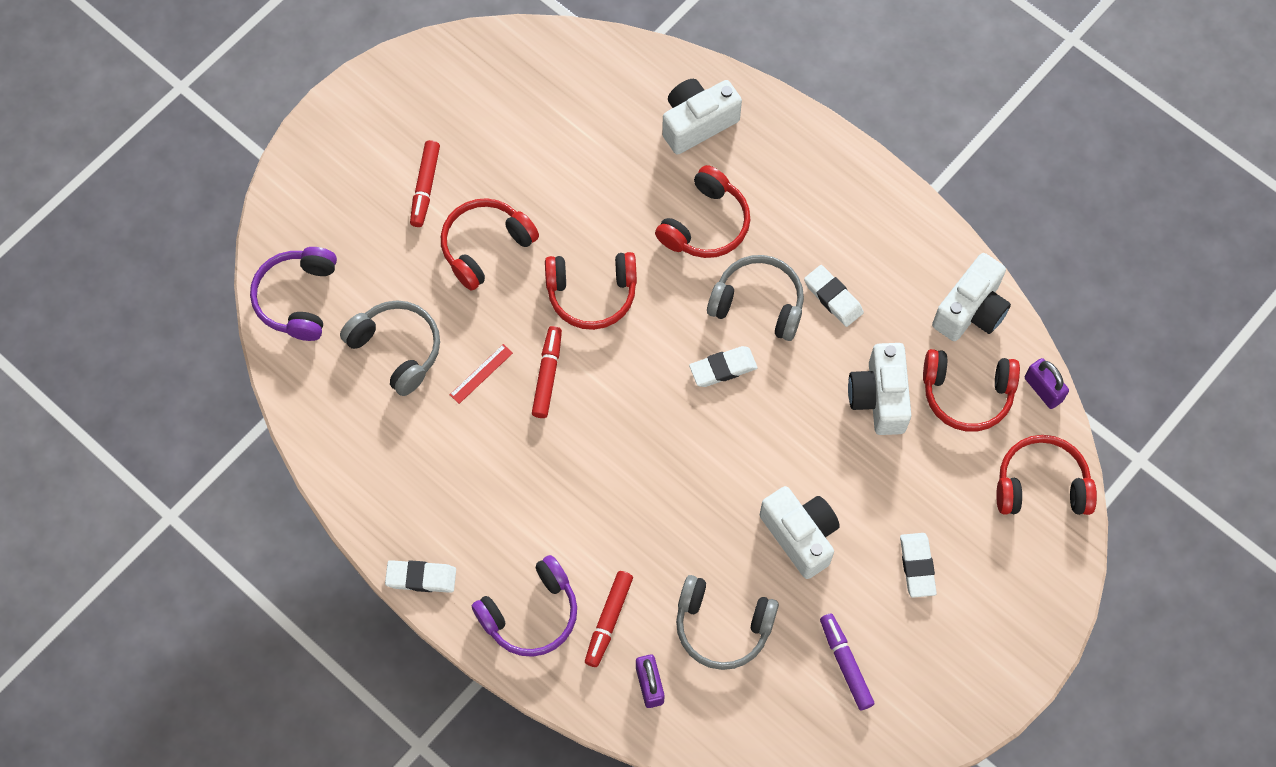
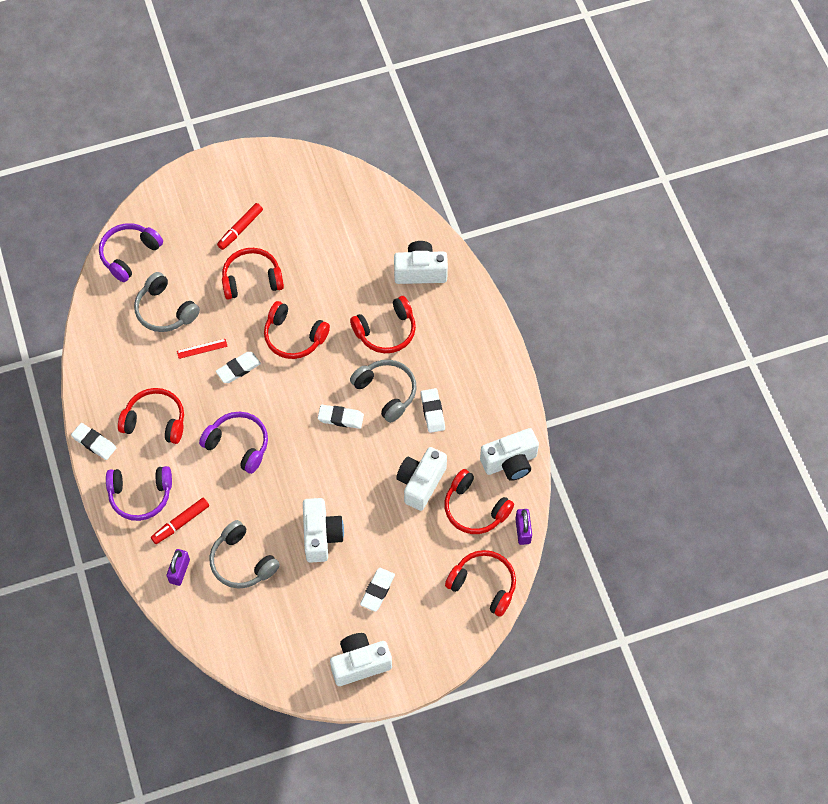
camera: 30 degrees right, 5 degrees down
grey headphones [340,300,440,396] -> grey headphones turned 150 degrees clockwise [134,272,200,332]
red marker [532,326,562,418] -> white eraser [216,352,261,383]
purple marker [820,613,875,710] -> none
none -> red headphones [118,388,184,444]
none -> purple headphones [199,412,268,474]
none -> white camera [330,633,392,686]

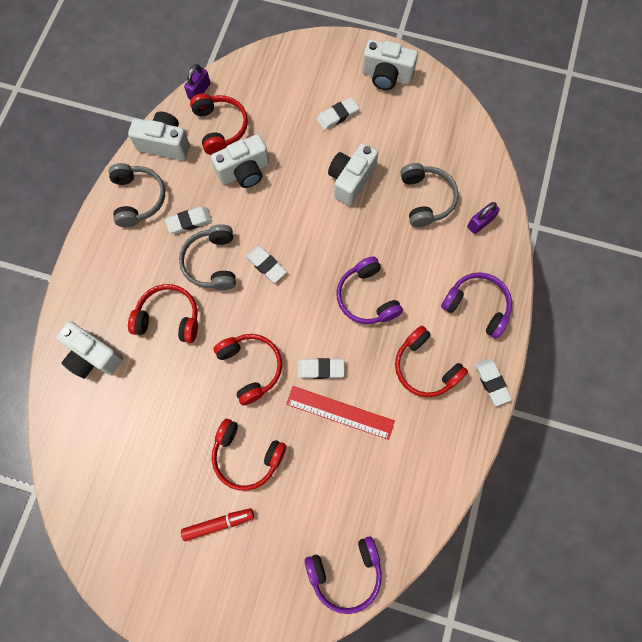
camera: 145 degrees left, 10 degrees up
grey headphones [134,272,200,332] -> grey headphones moved to [109,163,165,227]
red marker [151,498,209,544] -> none
red ruler [177,339,228,359] -> red ruler [286,386,395,440], size x1.97
white eraser [421,388,445,433] -> white eraser turned 45 degrees clockwise [165,206,212,234]
red headphones [445,550,516,617] -> none

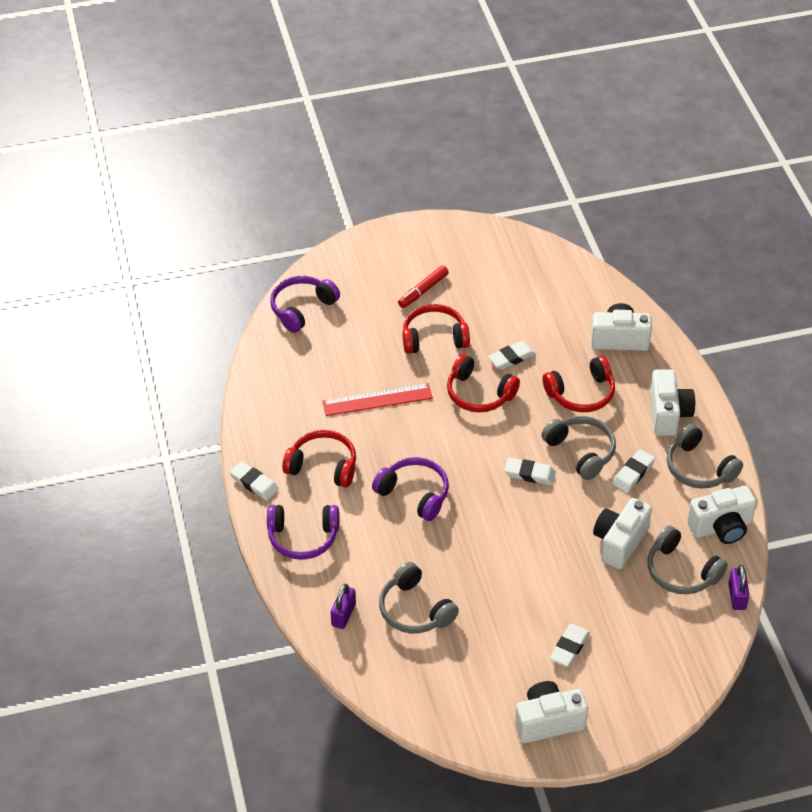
camera: 150 degrees right, 25 degrees down
red headphones [190,93,248,155] -> grey headphones [648,525,728,594]
white eraser [297,358,344,379] -> white eraser moved to [488,341,536,370]
white camera [328,143,378,206] -> white camera moved to [650,369,695,436]

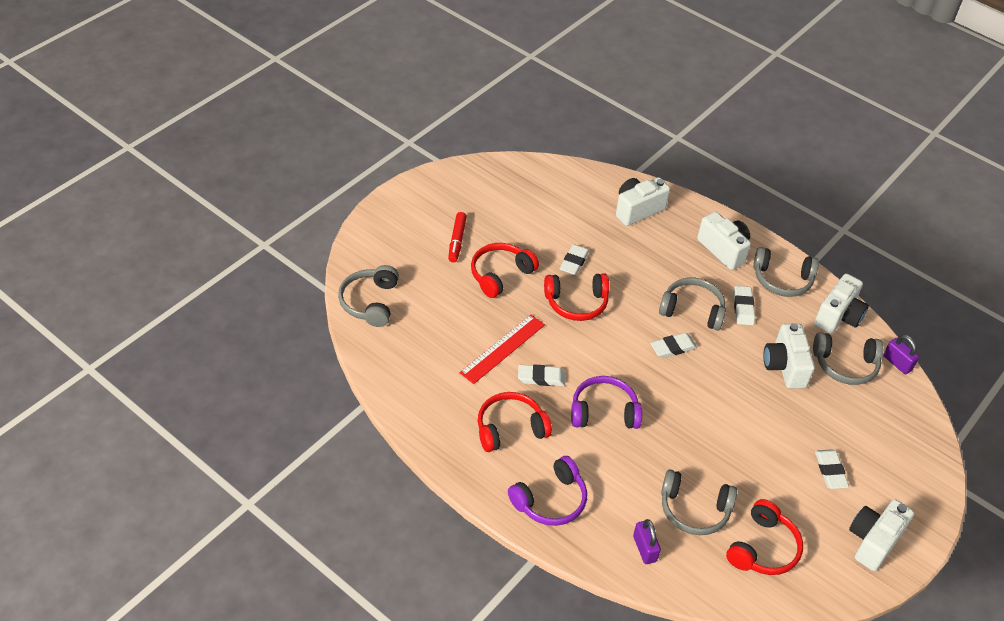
camera: 40 degrees left, 0 degrees up
white eraser [230,461,279,501] -> white eraser moved to [518,364,565,386]
purple headphones [270,276,340,333] -> grey headphones [338,265,399,327]
red headphones [543,356,615,412] -> red headphones moved to [726,499,803,575]

